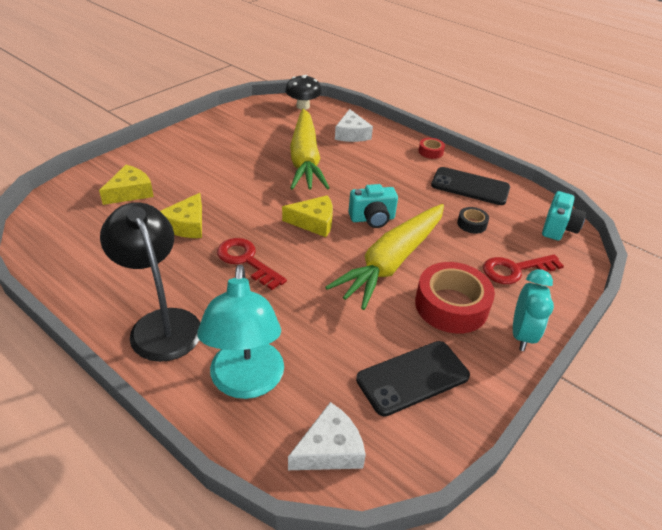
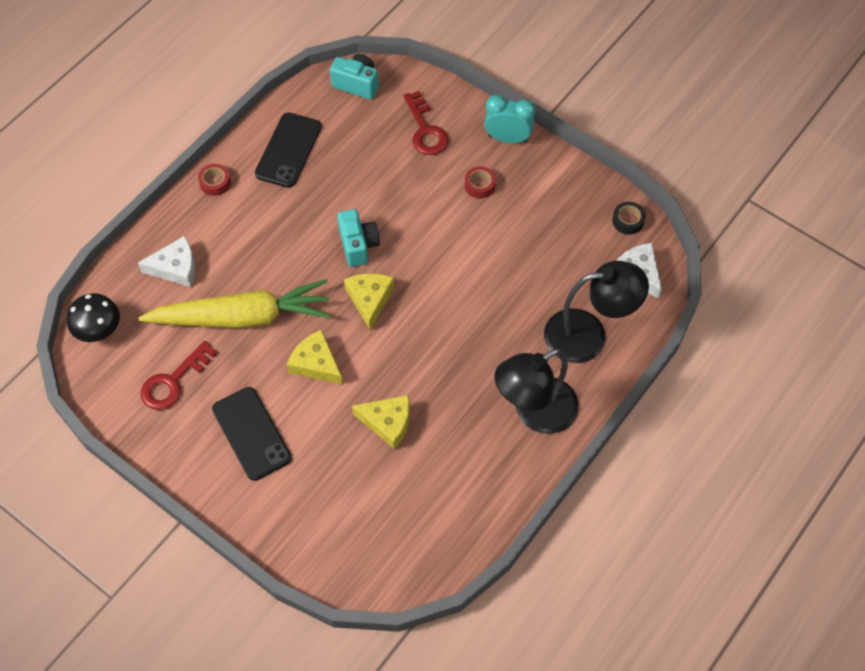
camera: 90 degrees left, 20 degrees up
yellow cheese [99,165,154,205] -> yellow cheese moved to [287,329,343,385]
turquoise lamp [197,264,284,399] -> black lamp [544,261,649,363]
red key [217,238,287,290] -> red key moved to [140,341,217,410]
yellow carrot [325,204,444,310] -> none
black phone [356,341,470,416] -> black phone moved to [212,387,292,481]
red tape [415,262,495,334] -> red tape [465,166,496,199], size x0.47
black tape [457,207,489,234] -> black tape moved to [612,202,645,235]

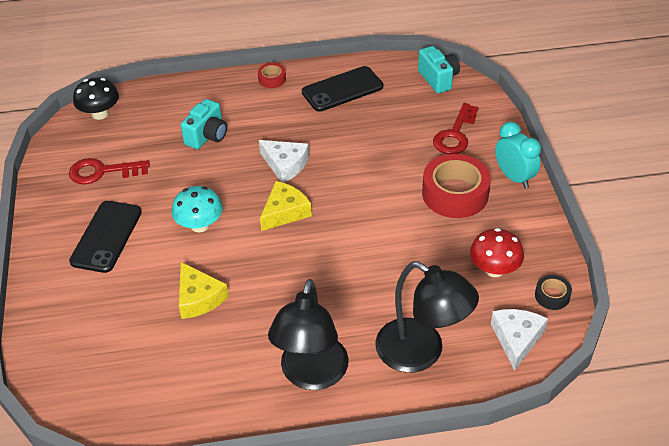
camera: 45 degrees right, 15 degrees down
white cheese [138,236,195,287] -> white cheese moved to [259,140,309,183]
yellow carrot [138,279,331,328] -> none
yellow cheese [287,329,343,385] -> turquoise mushroom [172,186,223,232]
turquoise camera [338,209,380,267] -> turquoise camera moved to [181,99,227,149]
red tape [465,166,496,199] -> red tape [422,154,491,218], size x2.11
black lamp [494,349,579,434] -> black lamp turned 90 degrees counterclockwise [268,279,349,390]
none -> red mushroom [470,228,524,277]

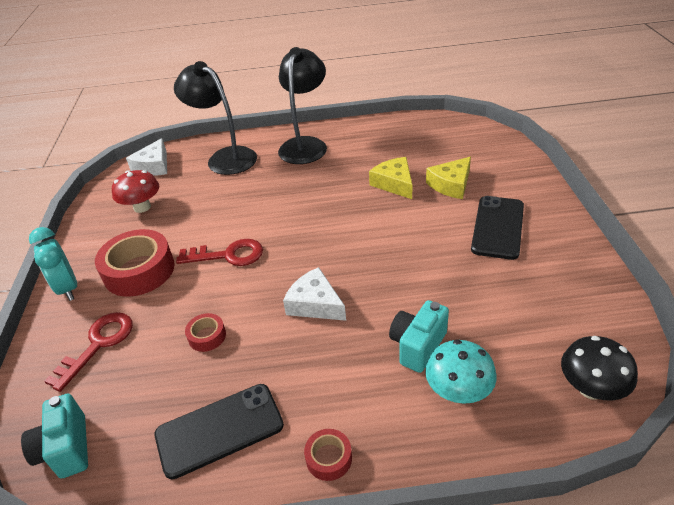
camera: 175 degrees left, 5 degrees down
red key [69,158,150,184] -> red key moved to [176,239,263,266]
turquoise mushroom [172,186,223,232] -> turquoise mushroom moved to [425,340,497,404]
yellow cheese [260,181,312,231] -> yellow cheese moved to [426,157,471,199]
black tape [535,275,572,310] -> none
none -> red tape [185,313,226,352]

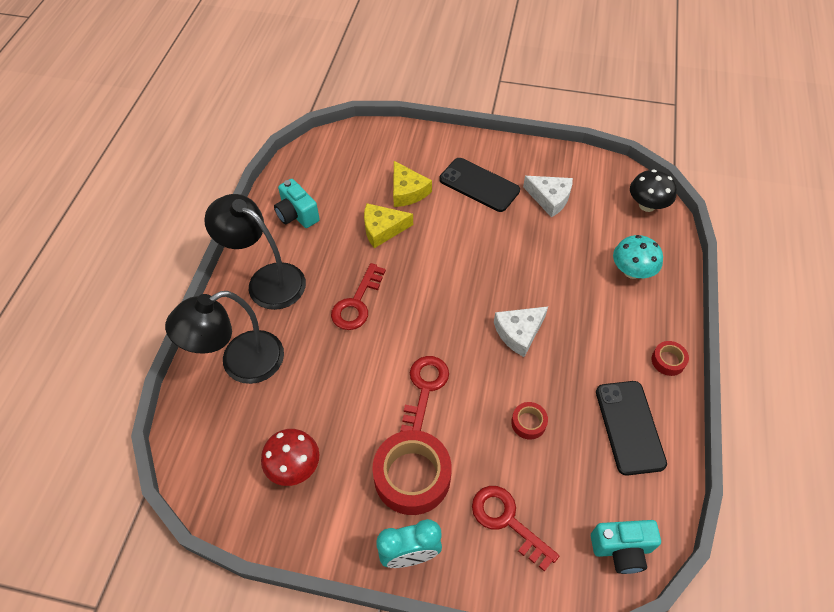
camera: 75 degrees left, 15 degrees up
white cheese [126,138,167,176] -> white cheese moved to [523,176,573,218]
turquoise camera [389,300,449,373] -> turquoise camera moved to [274,179,320,228]
none -> red key [331,263,386,330]

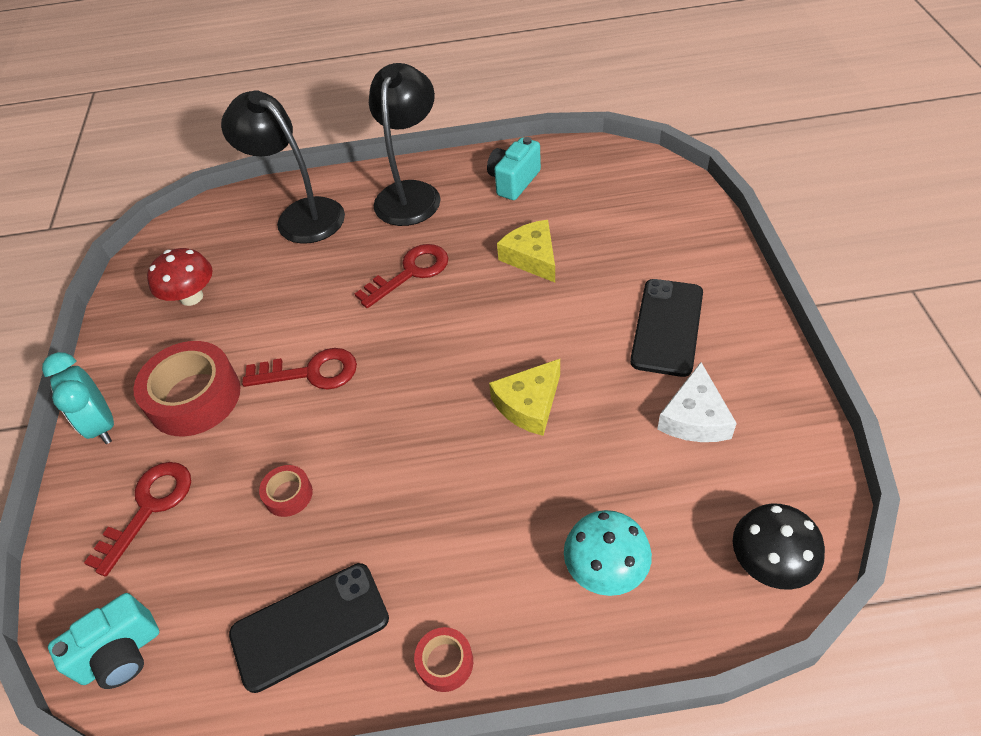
camera: 75 degrees right, 5 degrees down
red key [331,263,386,330] -> red key turned 135 degrees clockwise [355,244,448,308]
yellow cheese [393,161,432,207] -> yellow cheese moved to [489,359,560,436]
white cheese [494,306,548,357] -> none
turquoise camera [591,520,661,574] -> turquoise camera turned 105 degrees counterclockwise [48,593,159,689]

